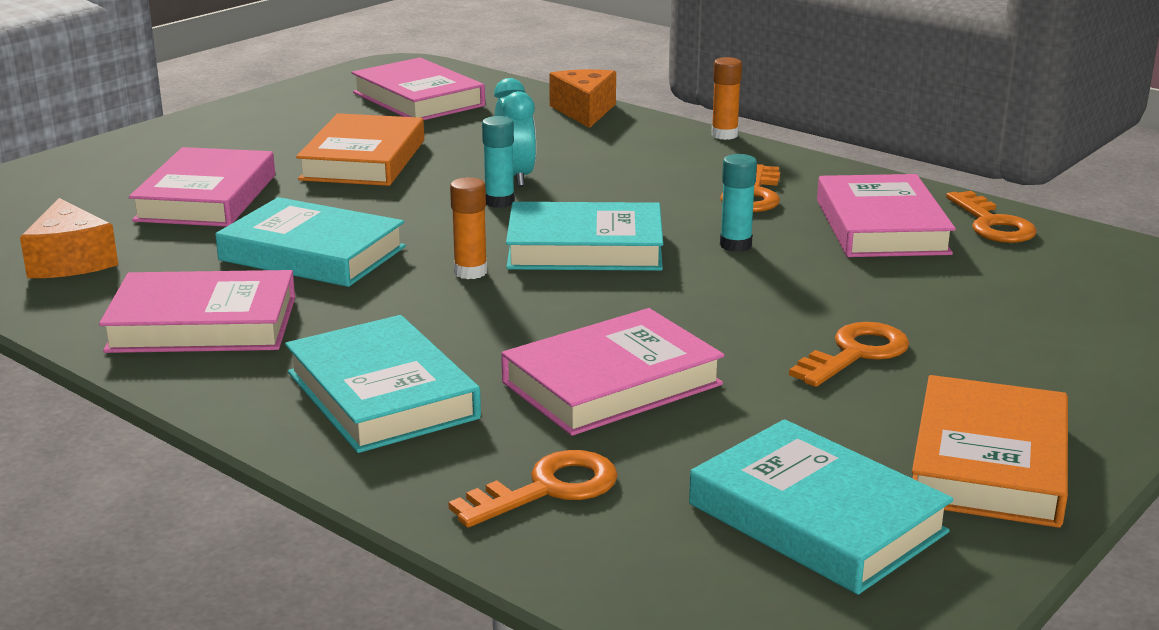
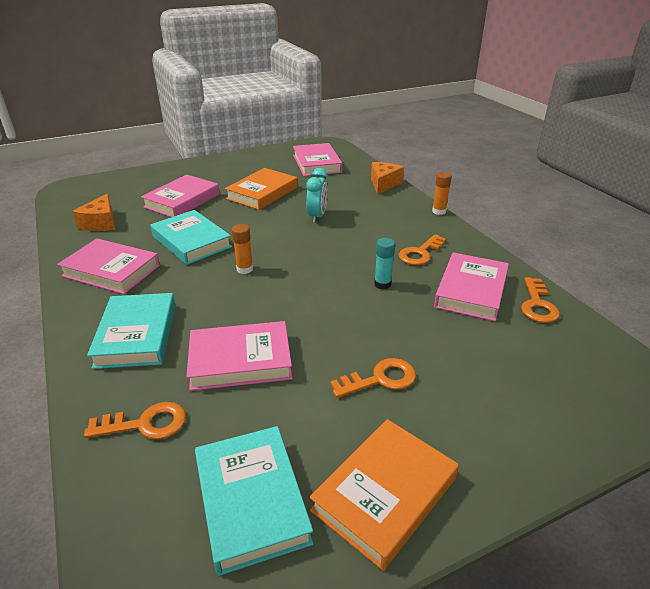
camera: 25 degrees right, 10 degrees up
turquoise glue stick [482,116,515,208] -> none
turquoise book [506,202,663,271] -> none

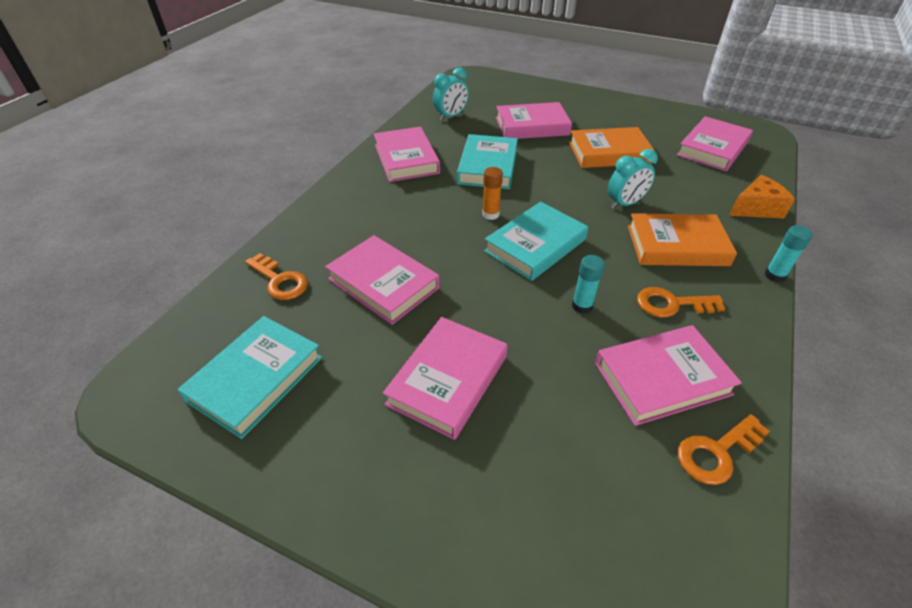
camera: 50 degrees right, 10 degrees up
orange cheese [73,194,115,231] -> turquoise clock [433,68,469,121]
turquoise book [87,293,176,369] -> turquoise book moved to [484,202,588,281]
orange book [310,419,459,571] -> orange book moved to [628,213,737,266]
orange key [330,358,416,398] -> pink book [383,317,508,440]
orange glue stick [432,172,452,215] -> turquoise glue stick [765,225,813,283]

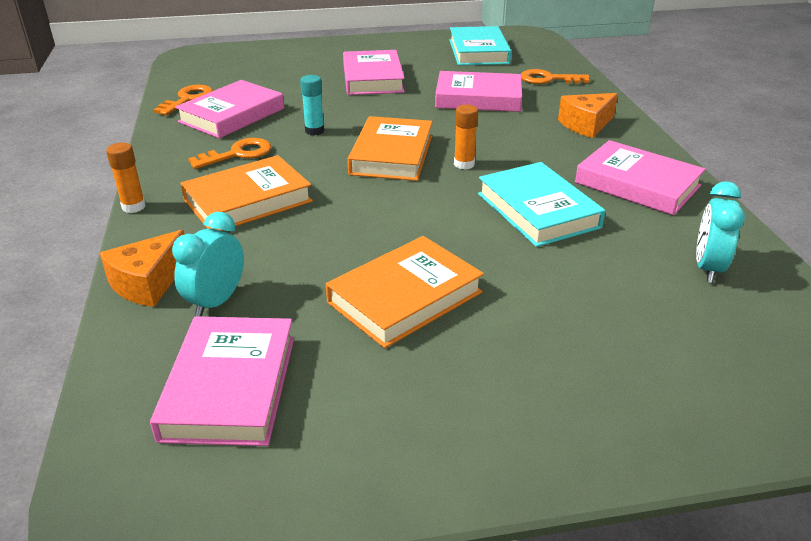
camera: 145 degrees right, 10 degrees down
turquoise book [484,202,588,281] -> orange book [347,116,432,181]
pink book [496,102,572,139] -> none
turquoise clock [608,149,658,209] -> turquoise clock moved to [172,212,244,317]
turquoise glue stick [765,225,813,283] -> orange glue stick [106,143,146,213]
none -> orange cheese [558,93,618,138]

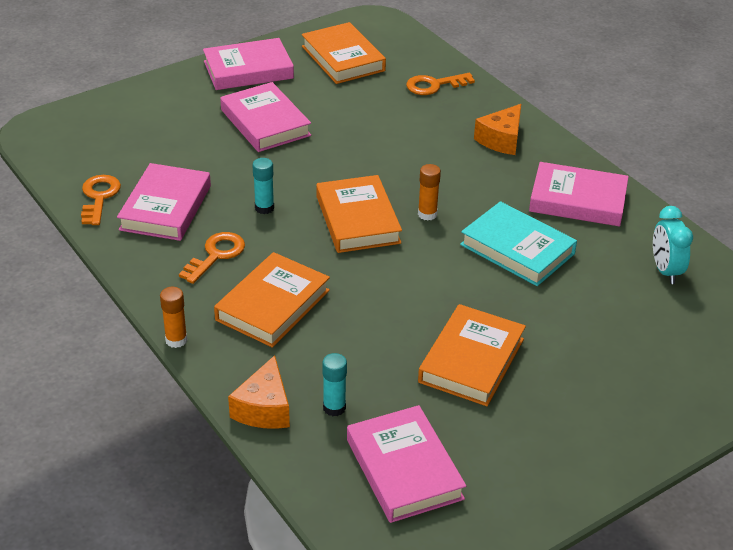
camera: 25 degrees left, 5 degrees up
turquoise clock [172,212,244,317] -> turquoise glue stick [322,353,347,416]
pink book [435,71,522,112] -> pink book moved to [203,38,294,90]
turquoise book [449,26,511,65] -> orange book [302,22,386,84]

